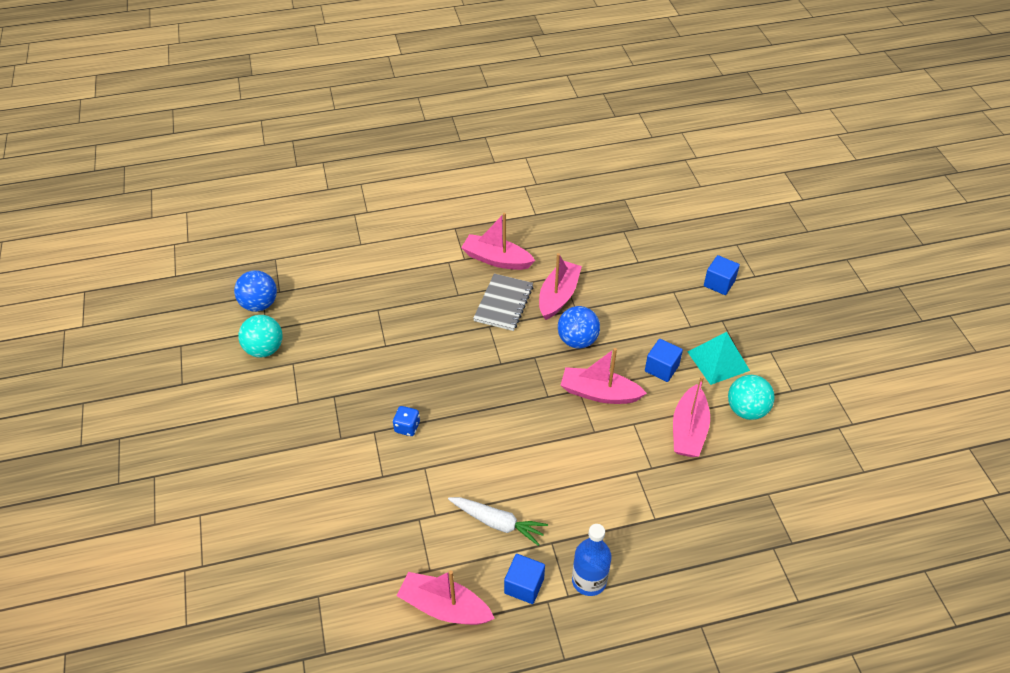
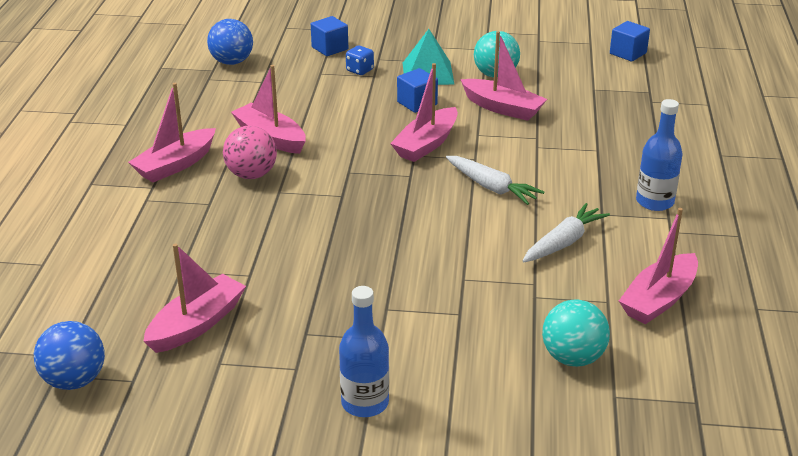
camera: 70 degrees left, 15 degrees down
turquoise ball [238,315,283,358] -> turquoise ball moved to [542,299,610,367]
blue dice [393,406,420,436] -> blue dice moved to [346,46,374,75]
grey notebook [473,274,533,331] -> pink ball [223,126,277,179]
blue cube [504,554,545,604] -> blue cube moved to [610,21,650,62]
blue ball [558,306,600,348] -> blue ball moved to [207,19,253,65]
none -> pink boat [143,243,246,353]
none -> blue bottle [339,286,389,417]
none -> white carrot [446,156,544,205]

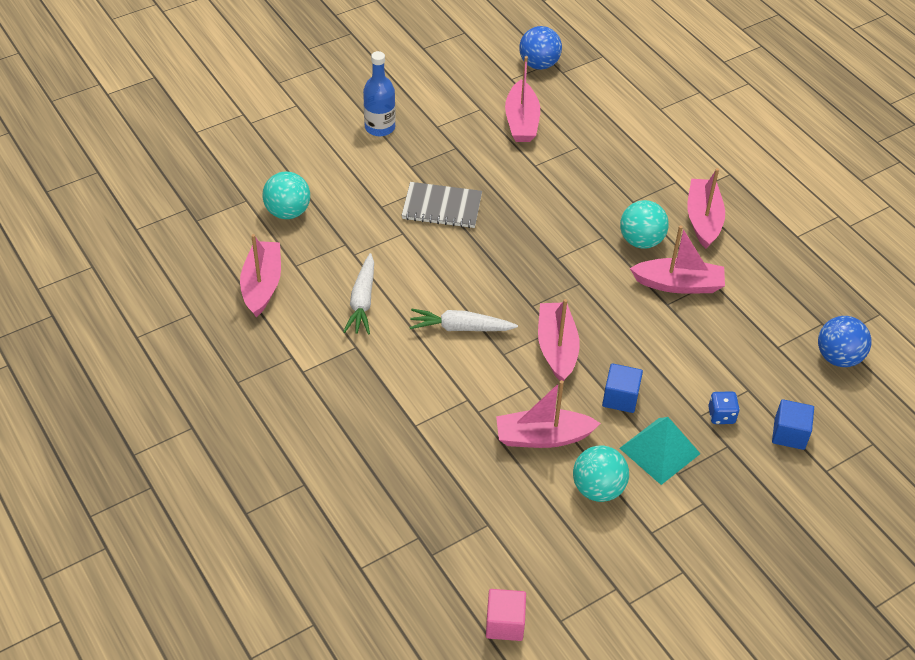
camera: 140 degrees right, 15 degrees up
pink ball [223,126,277,179] -> turquoise ball [620,200,669,249]
blue cube [610,21,650,62] -> pink cube [486,589,526,641]
blue bottle [636,99,683,211] -> none
none -> grey notebook [402,182,482,228]

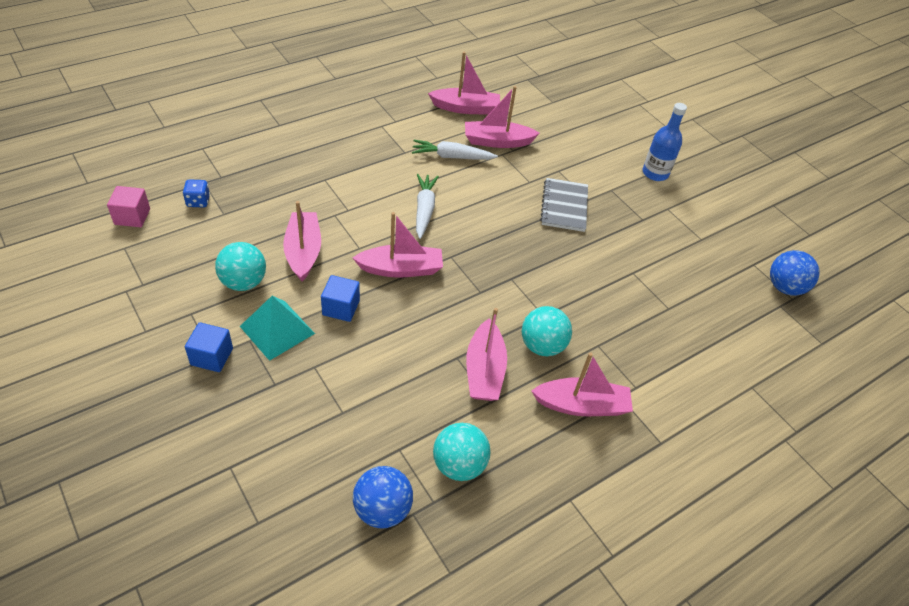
camera: 85 degrees right, 0 degrees up
turquoise ball [263,172,310,219] -> turquoise ball moved to [433,423,491,481]
pink boat [505,56,540,142] -> pink boat moved to [465,86,540,148]
blue dice [708,392,740,424] -> blue dice moved to [183,179,210,207]
blue cube [772,399,814,450] -> blue cube moved to [185,322,233,372]

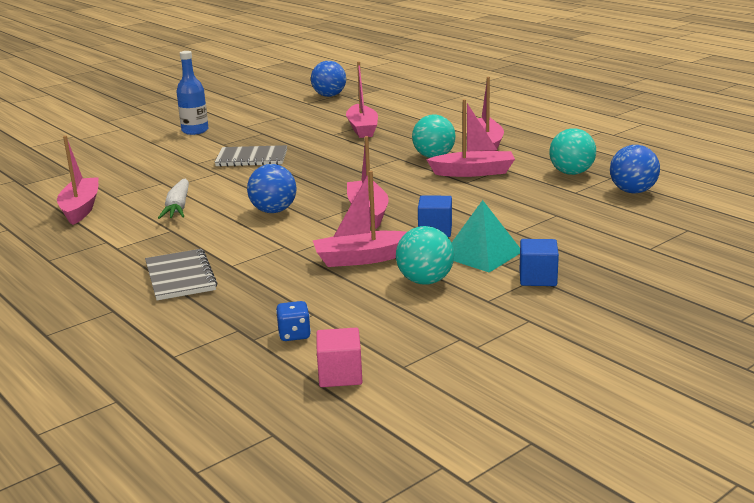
camera: 90 degrees left, 25 degrees down
white carrot [416,174,439,239] -> blue ball [247,164,297,213]
pink boat [465,86,540,148] -> pink boat moved to [346,62,378,138]
none -> grey notebook [145,249,217,300]

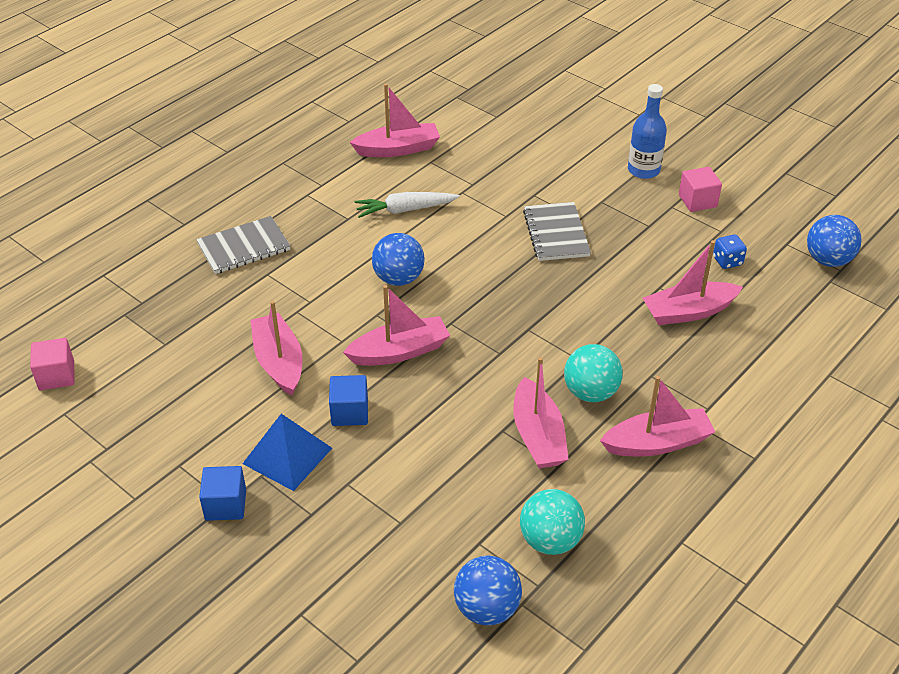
camera: 80 degrees right, 20 degrees up
blue dice [276,301,311,341] -> blue dice moved to [713,235,747,269]
turquoise ball [396,226,454,285] -> none
turquoise pyramid [452,200,520,273] -> blue pyramid [242,414,332,491]
none -> pink cube [679,167,722,212]

